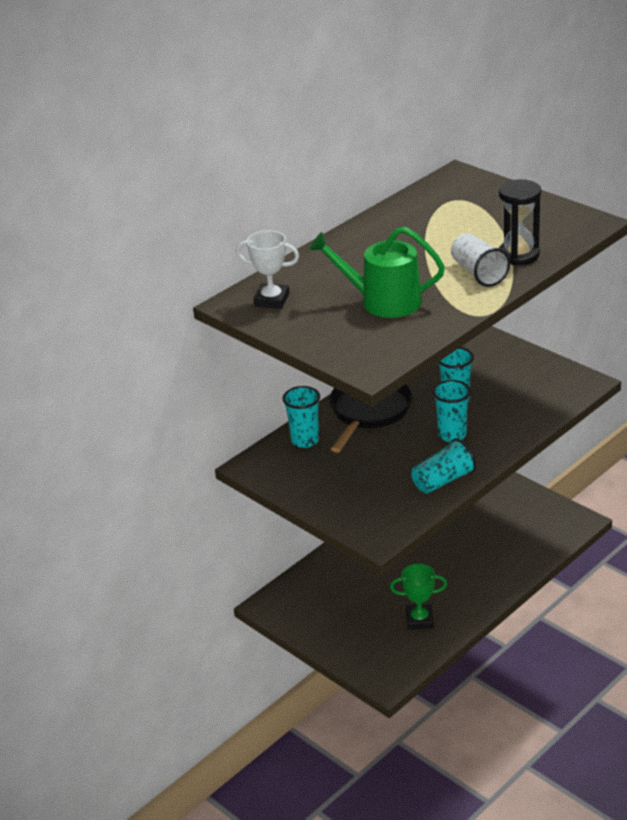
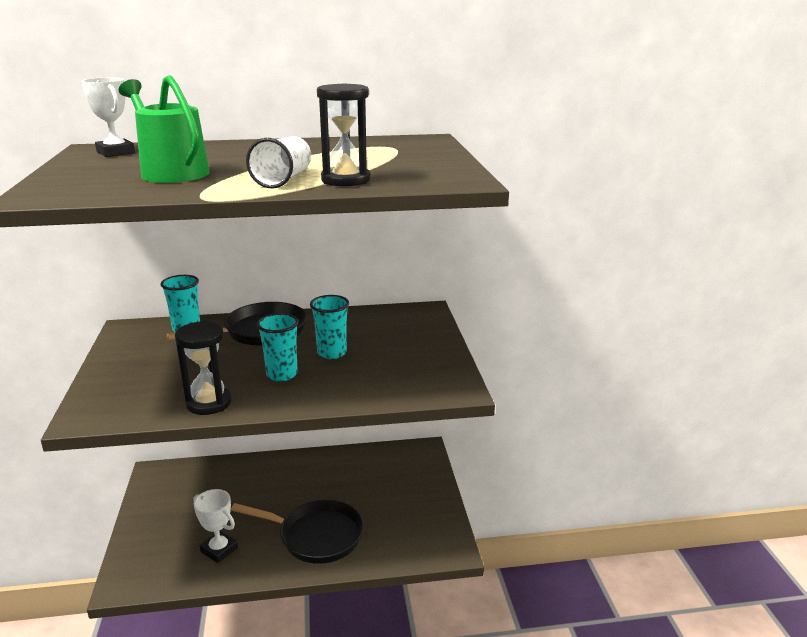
camera: 35 degrees right, 10 degrees down
green trophy [390,564,447,630] -> white trophy [194,489,238,563]
turquoise cup [411,438,476,494] -> black hourglass [175,321,232,415]
none -> black pan [231,500,364,564]

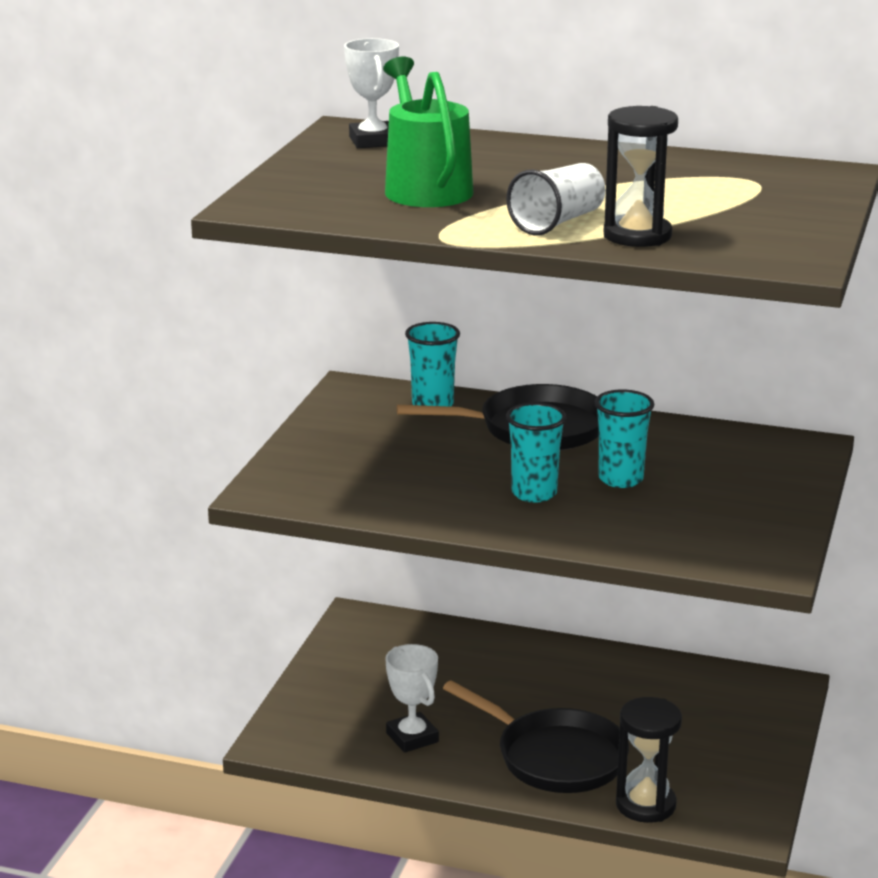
camera: 25 degrees right, 0 degrees up
black hourglass [175,321,232,415] -> black hourglass moved to [616,697,682,823]

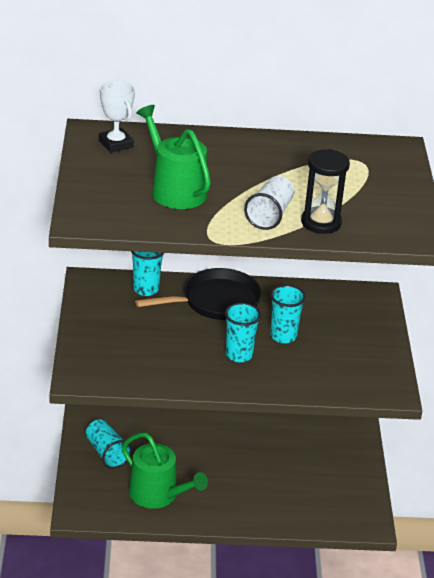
camera: 20 degrees left, 10 degrees up
white trophy [386,644,439,753] -> green watering can [122,433,208,509]
black pan [443,680,629,793] -> none
black hourglass [616,697,682,823] -> none
none -> turquoise cup [86,419,132,469]

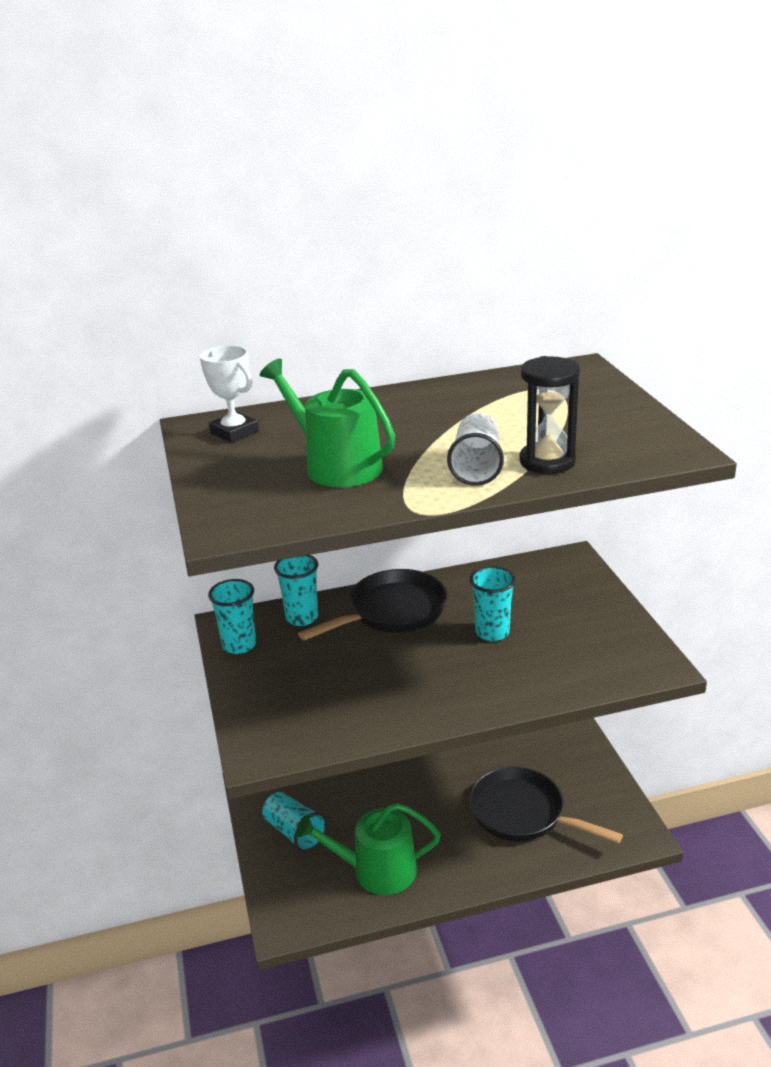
camera: 10 degrees left, 5 degrees down
green watering can [122,433,208,509] -> green watering can turned 150 degrees clockwise [296,803,441,895]
turquoise cup [225,303,261,362] -> turquoise cup moved to [208,579,256,654]
none -> black pan [469,767,623,843]

